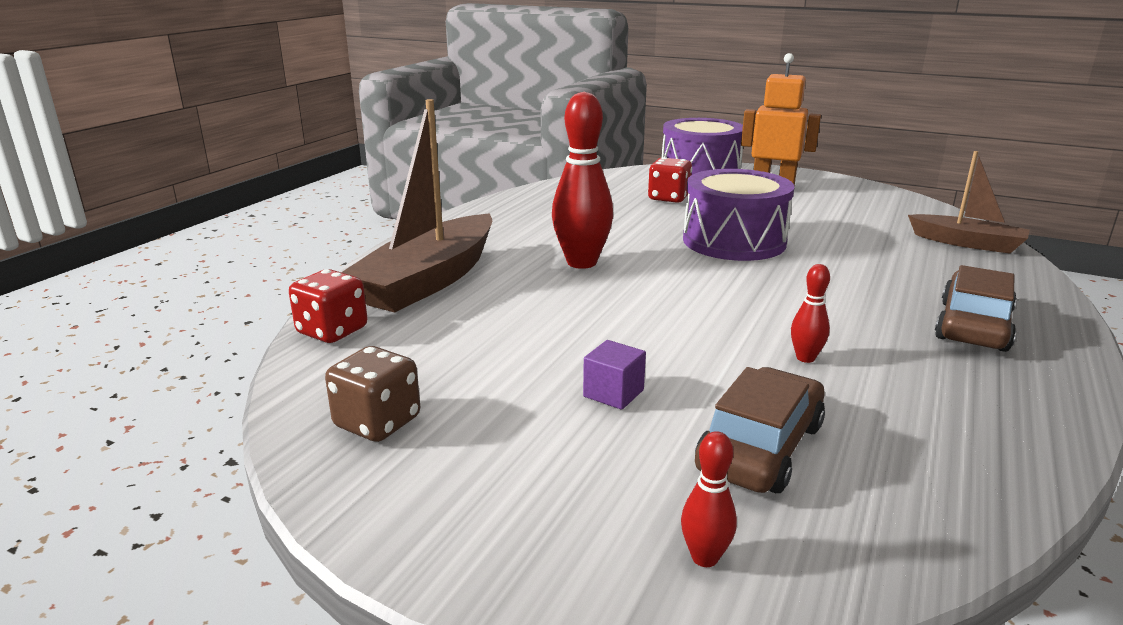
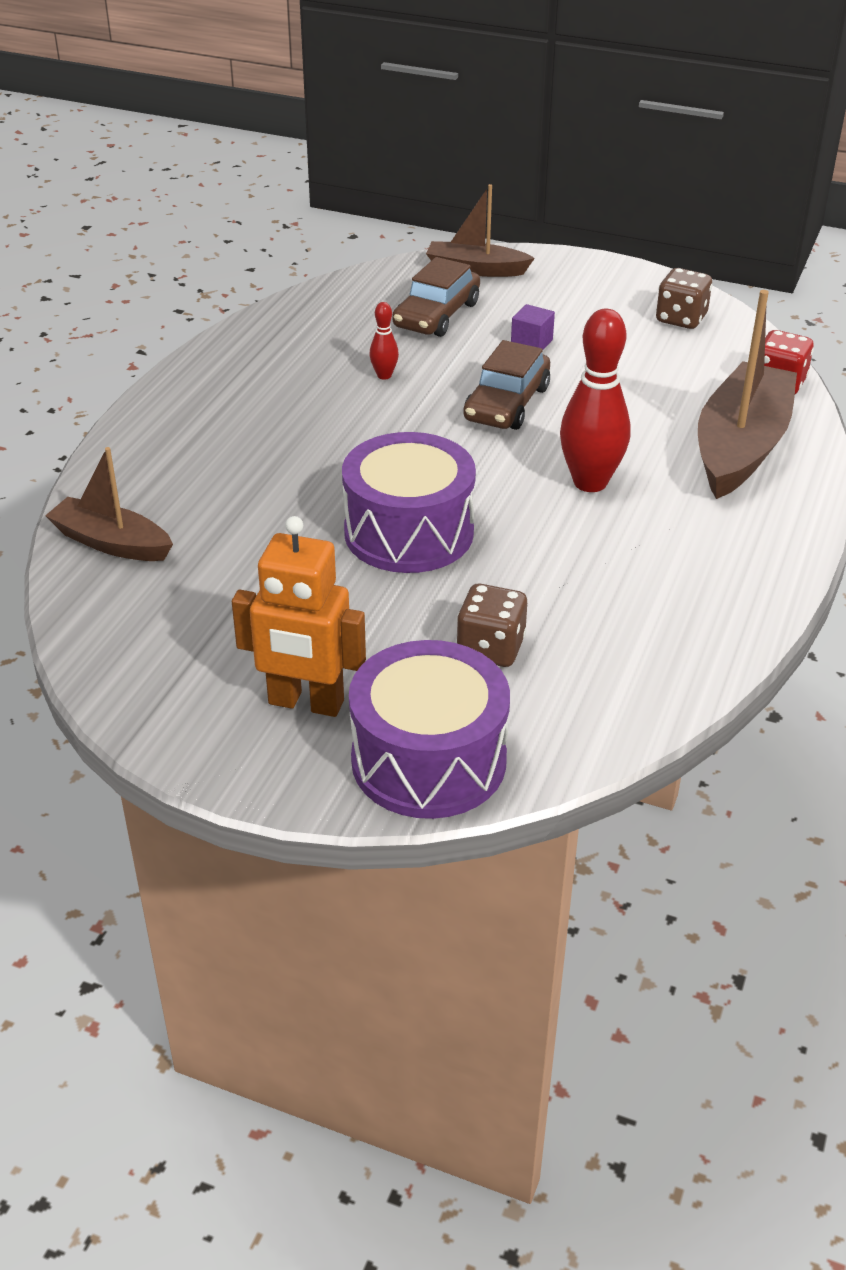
camera: 175 degrees right, 15 degrees up
red dice [648,157,692,203] -> brown dice [456,584,527,667]
red bowling pin [681,431,737,567] -> brown boat [426,184,535,277]
brown car [935,265,1017,352] -> brown car moved to [463,340,550,430]

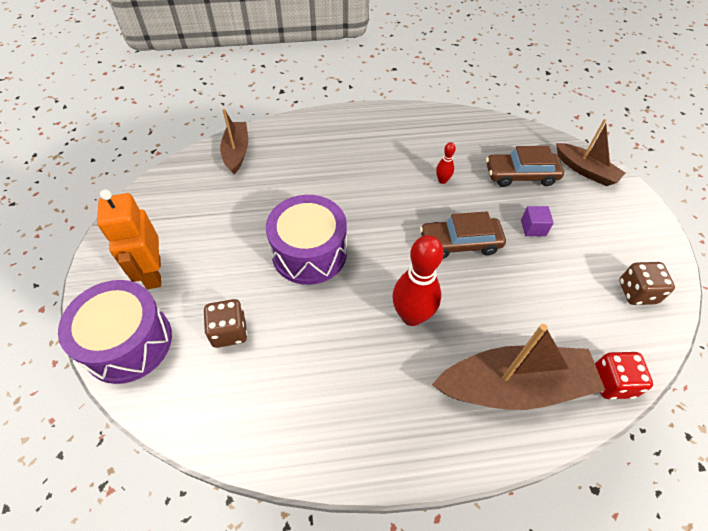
camera: 60 degrees right, 15 degrees up
brown boat [426,184,535,277] -> brown boat turned 150 degrees clockwise [556,119,625,186]

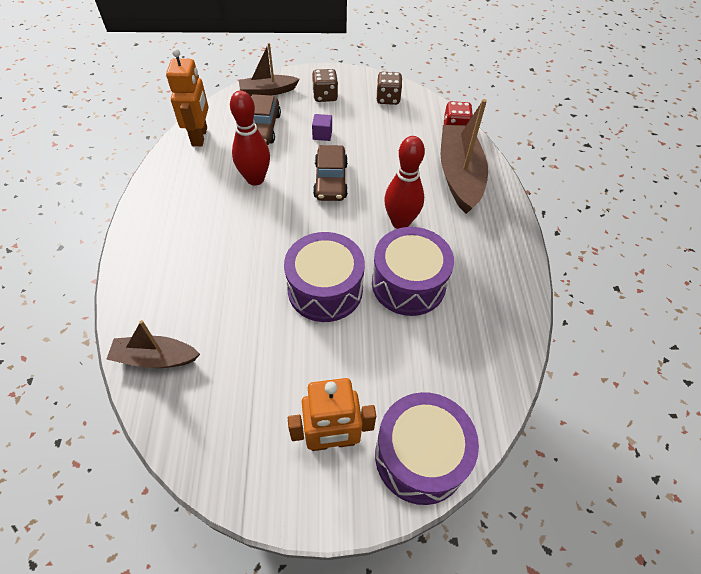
camera: 85 degrees left, 0 degrees up
brown dice [204,299,247,348] -> brown dice moved to [312,69,338,102]
red bowling pin [436,142,456,184] -> red bowling pin [230,90,270,186], size x2.13
brown boat [556,119,625,186] -> brown boat turned 150 degrees counterclockwise [239,43,299,96]
none -> orange robot [166,49,209,146]
none -> purple drum [372,227,454,316]

